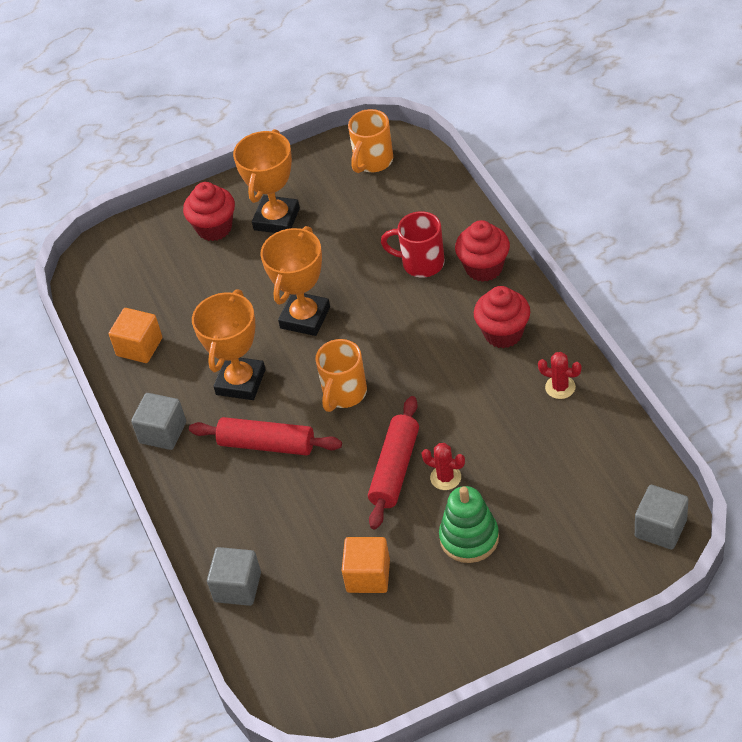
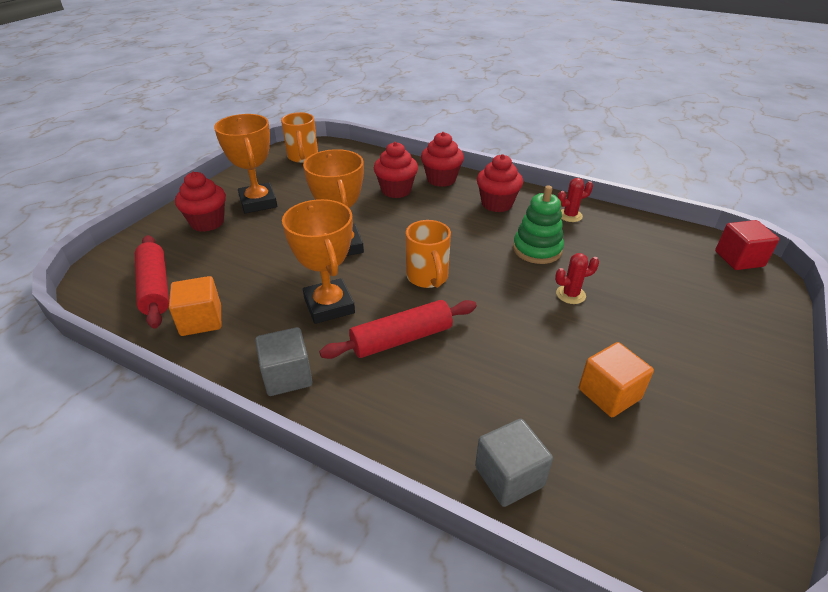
camera: 45 degrees left, 10 degrees down
red rolling pin [368,396,419,529] -> red rolling pin moved to [135,235,169,329]
red mug [381,211,445,277] -> red cupcake [374,142,418,198]
green stacking toy [439,486,499,563] -> green stacking toy moved to [513,185,564,264]
grey cube [635,485,688,550] -> red cube [715,220,779,270]

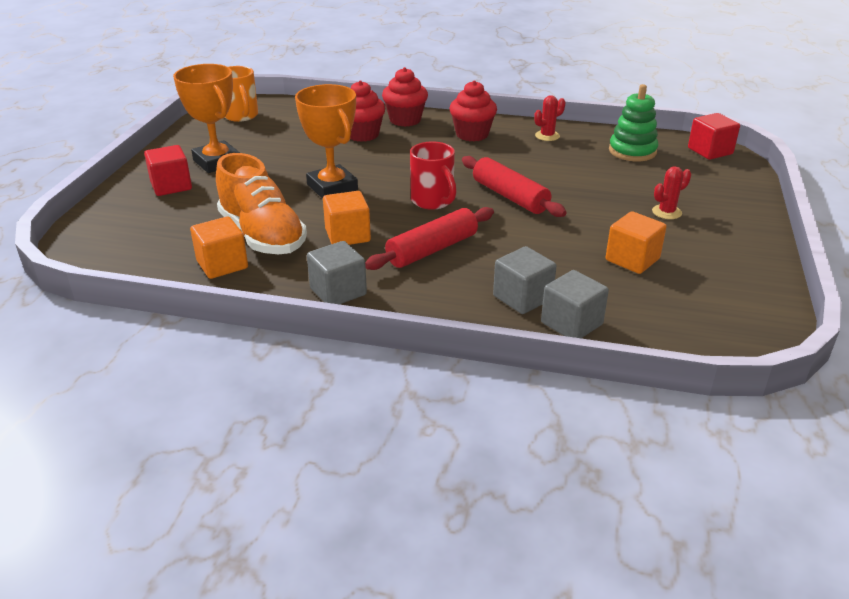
camera: 15 degrees left, 5 degrees down
red rolling pin [135,235,169,329] -> red rolling pin moved to [462,156,567,217]
red cupcake [175,172,226,232] -> red cube [144,145,192,196]
orange trophy [282,199,355,324] -> orange cube [323,191,371,245]
orange mug [405,220,451,288] -> red mug [410,142,457,210]
green stacking toy [513,185,564,264] -> green stacking toy moved to [609,84,658,161]
red cactus [555,253,599,304] -> red cactus moved to [652,166,691,219]
none -> orange shoe [216,153,307,254]
none -> grey cube [493,246,557,314]

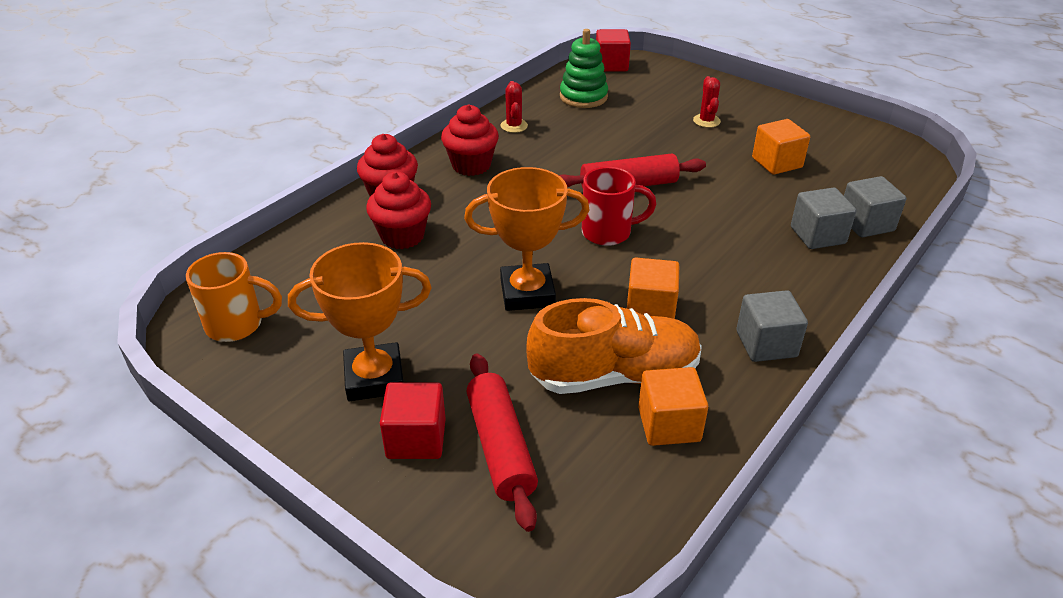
camera: 65 degrees left, 5 degrees up
red rolling pin [365,207,494,270] -> red rolling pin moved to [466,354,538,532]

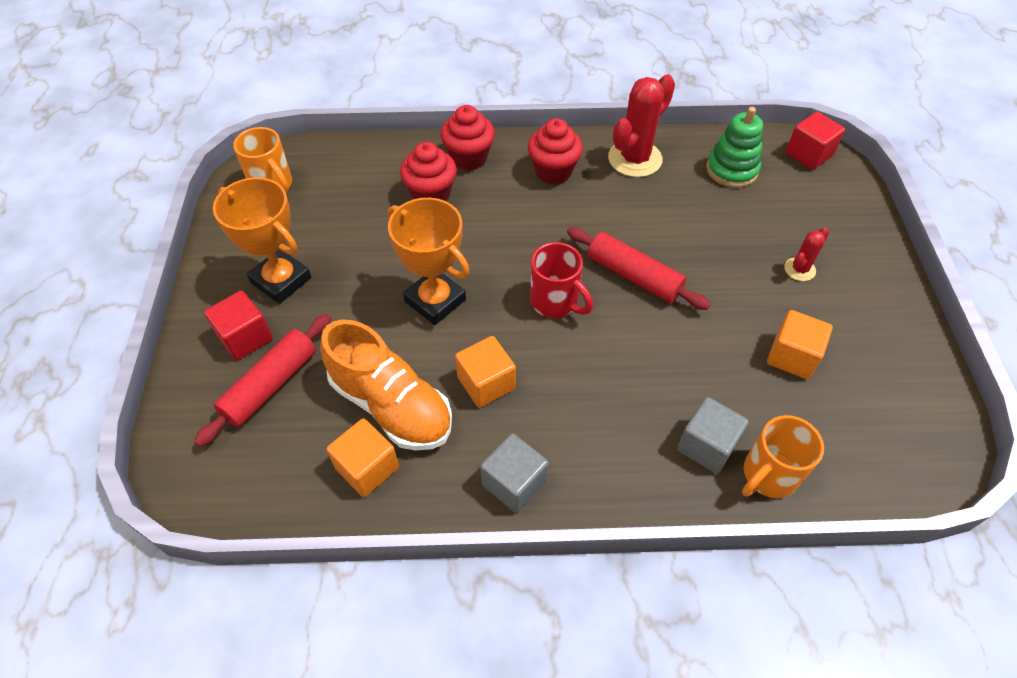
camera: 50 degrees right, 15 degrees up
red cactus [501,81,528,133] -> red cactus [608,74,675,177], size x1.96
grey cube [844,176,906,238] -> orange mug [742,415,824,498]

